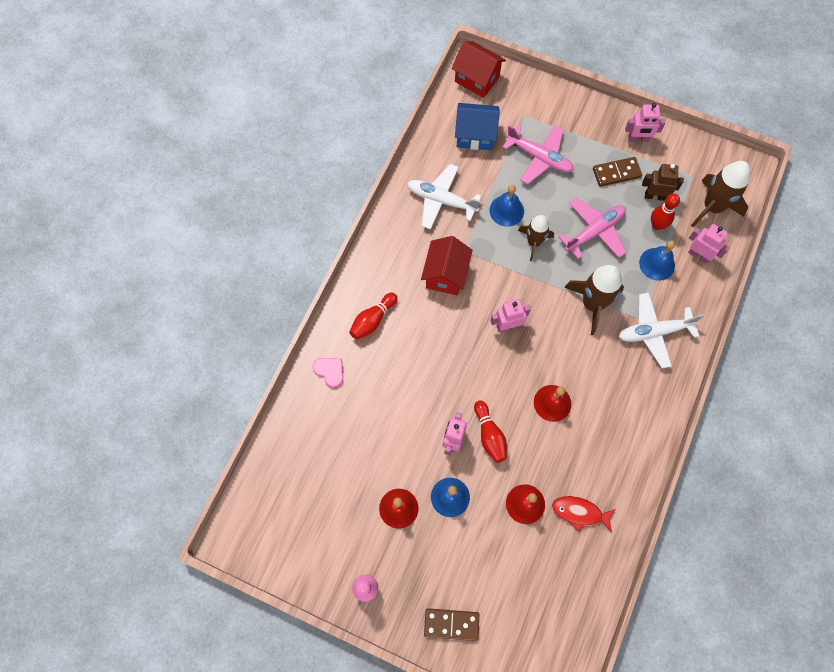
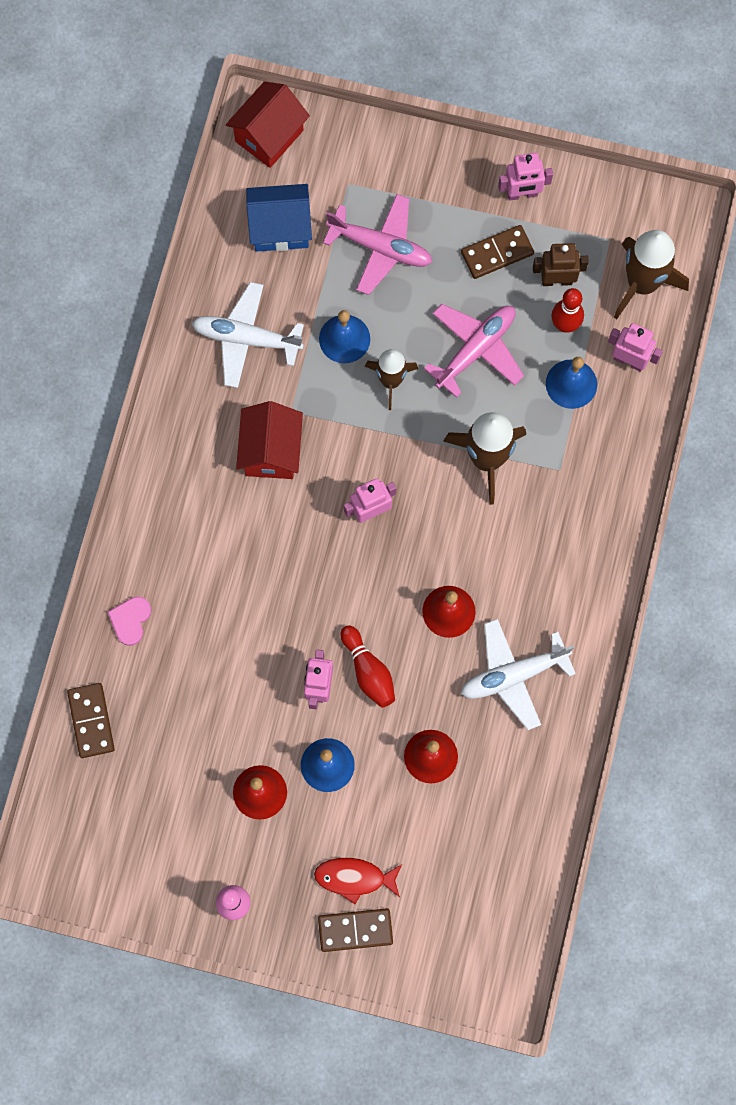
camera: 10 degrees left, 5 degrees up
pink heart [313,358,343,388] -> pink heart turned 105 degrees counterclockwise [108,596,151,646]
red bowling pin [349,292,397,340] -> none
red house [451,41,506,98] -> red house turned 75 degrees counterclockwise [226,81,310,168]
red fish [552,496,616,532] -> red fish moved to [314,858,402,905]
white plane [618,292,703,368] -> white plane moved to [461,619,576,730]
none -> brown domino [67,683,115,758]

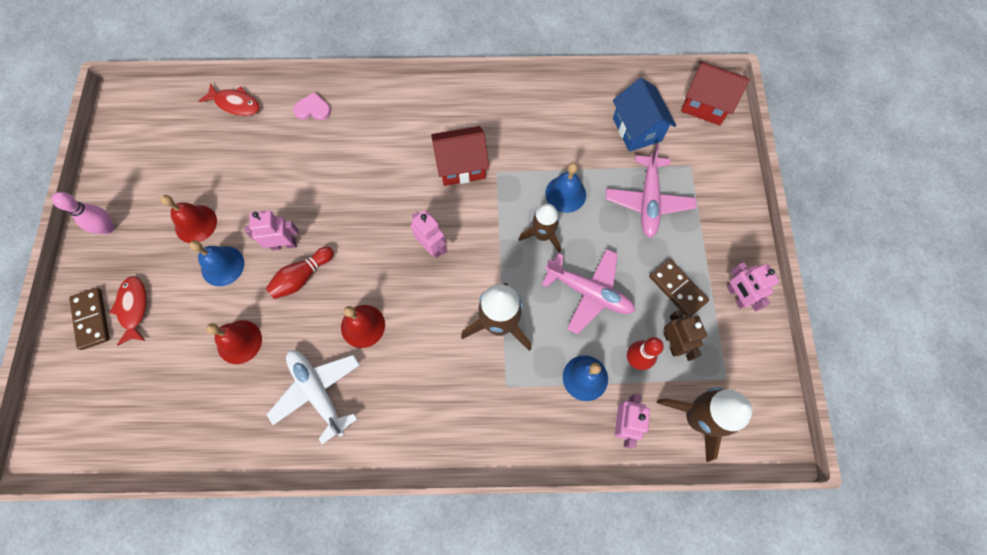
camera: 75 degrees right, 5 degrees down
brown domino [67,683,115,758] -> red fish [199,83,260,116]
white plane [192,282,304,388] -> none

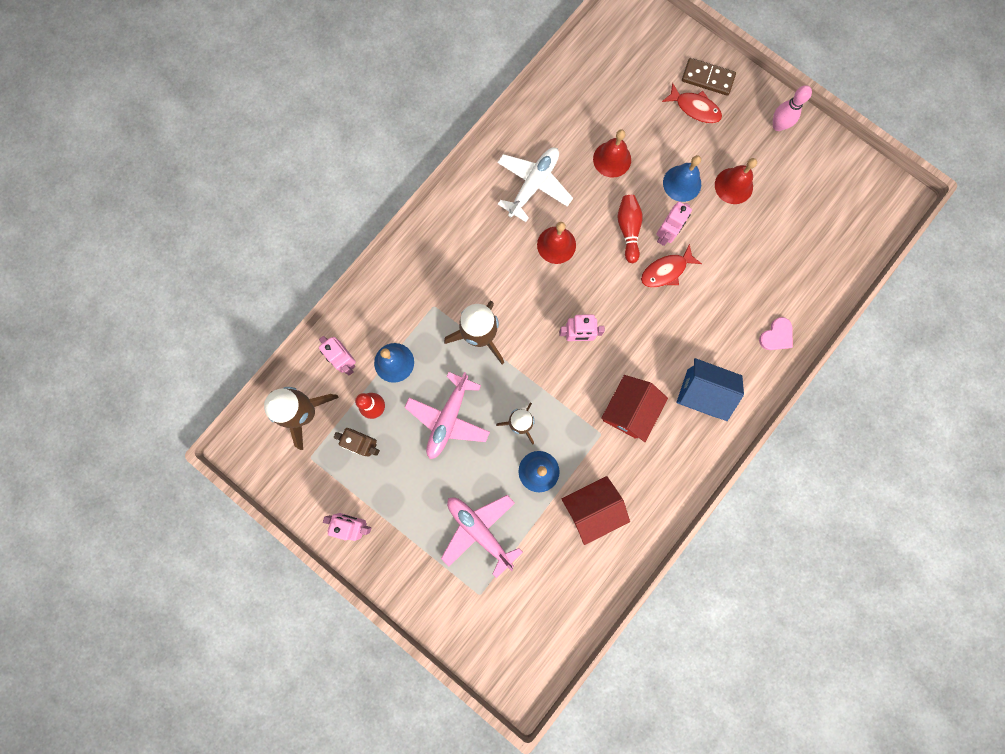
camera: 130 degrees right, 10 degrees up
red fish [199,83,260,116] -> red fish moved to [641,244,702,288]
white plane [266,350,360,444] -> white plane turned 60 degrees counterclockwise [497,147,573,222]
pink plane [541,249,635,335] -> pink plane turned 45 degrees counterclockwise [404,372,490,459]
blue house [613,78,676,152] -> blue house moved to [676,358,744,421]
brown domino [649,259,709,316] -> none
red house [681,61,750,125] -> red house moved to [562,476,630,545]

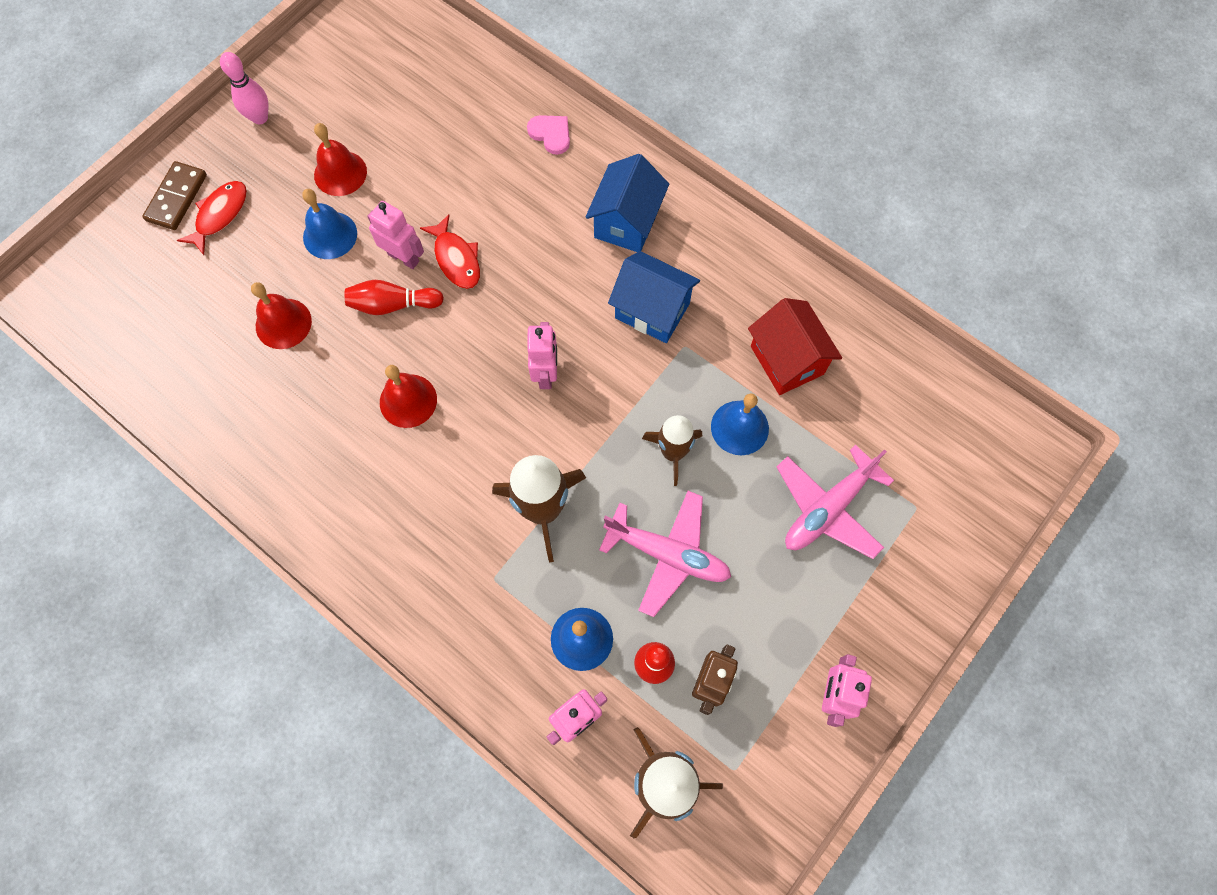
camera: 90 degrees left, 10 degrees down
white plane [497,147,573,222] -> none
red house [601,375,668,442] -> blue house [608,251,700,343]

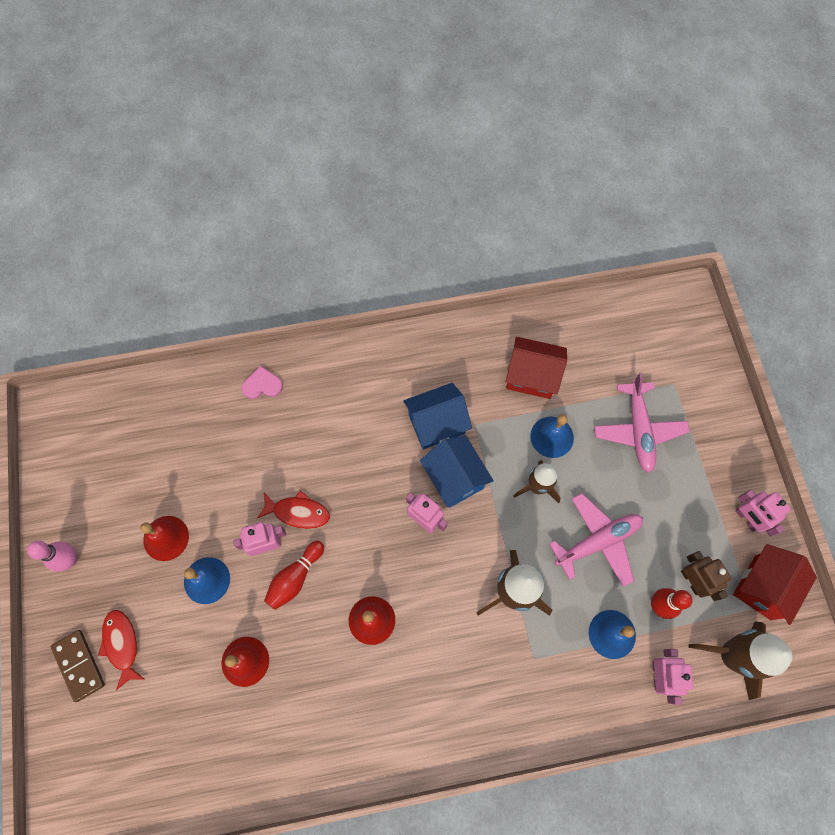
camera: 50 degrees left, 0 degrees up
blue house [585,154,669,252] -> blue house moved to [420,435,494,508]
none -> red house [733,544,817,625]

